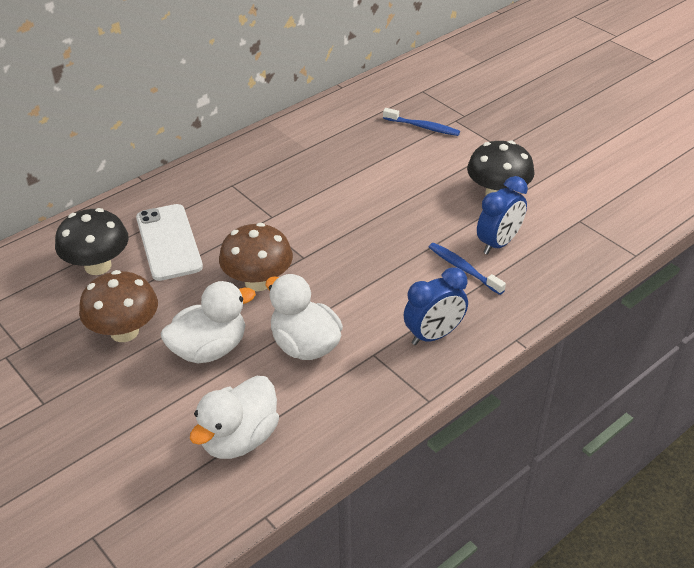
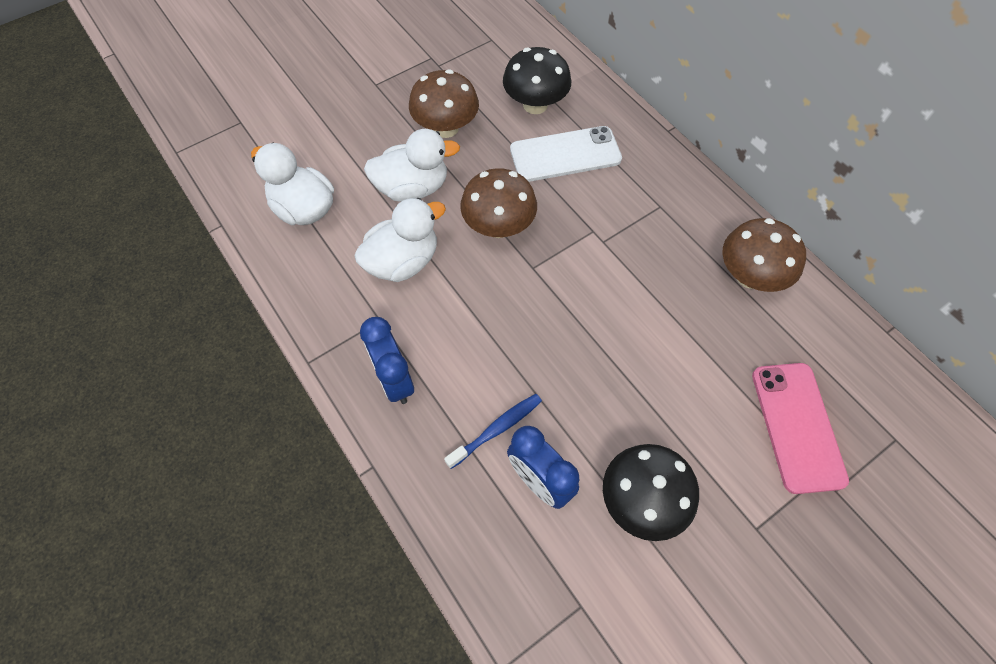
camera: 95 degrees right, 20 degrees up
white duck [161,281,256,363] -> white duck turned 75 degrees counterclockwise [364,129,460,202]
blue toothbrush [383,108,460,136] -> pink phone [752,363,849,494]
none -> brown mushroom [722,218,806,292]

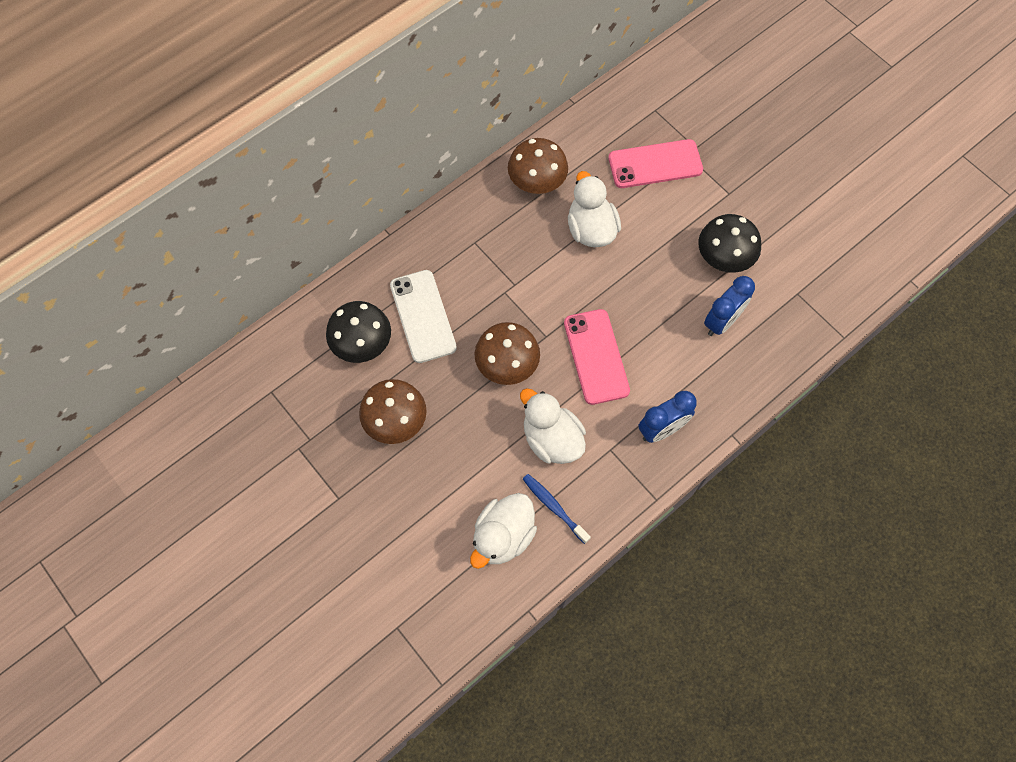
camera: 95 degrees left, 5 degrees up
white duck [364,129,460,202] -> white duck moved to [568,171,621,247]
blue toothbrush [444,394,542,469] -> blue toothbrush moved to [523,474,591,544]
none -> pink phone [564,309,630,405]

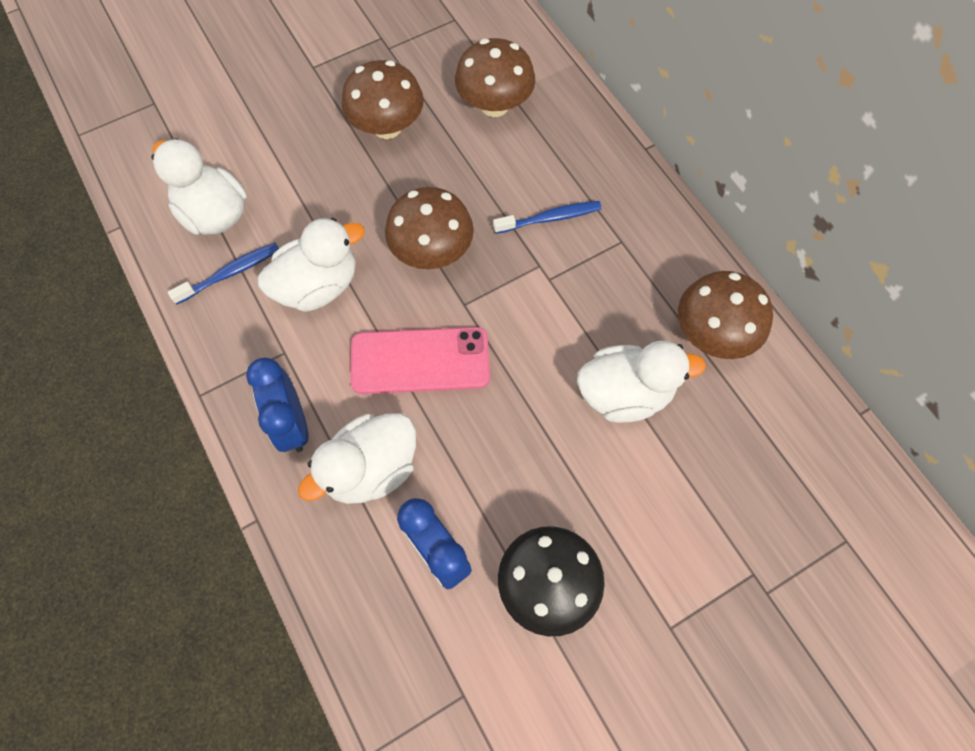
camera: 100 degrees right, 0 degrees up
black mushroom [326,301,391,363] -> brown mushroom [455,38,535,117]
white phone [390,270,457,363] -> none
pink phone [608,139,703,188] -> none
none -> white duck [298,413,416,504]
none -> blue toothbrush [493,201,602,234]

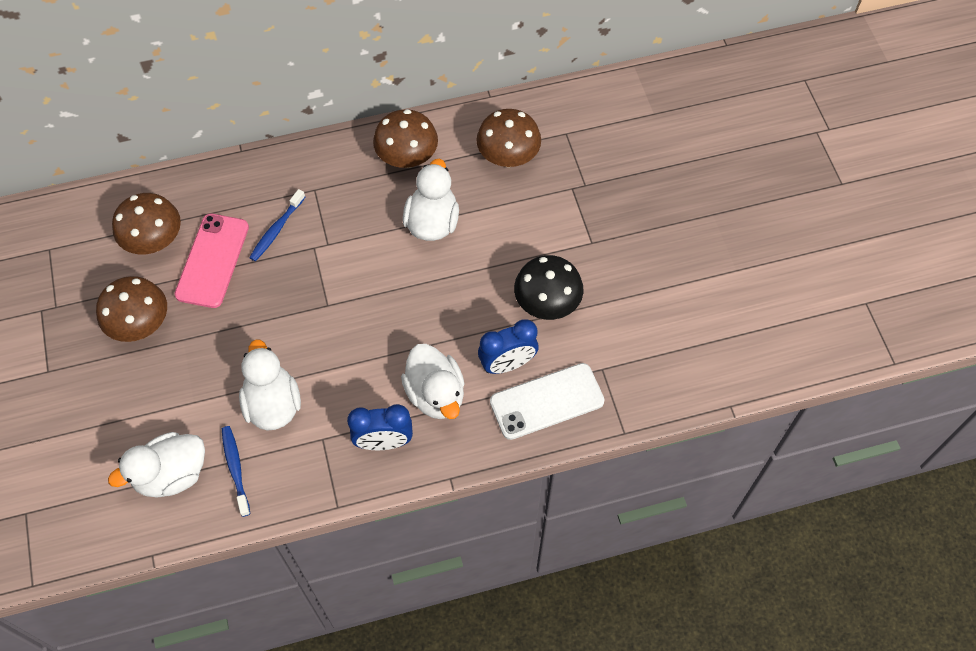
camera: 75 degrees left, 5 degrees down
pink phone [350,327,490,394] -> pink phone moved to [175,214,249,308]
brown mushroom [385,187,474,269] -> brown mushroom moved to [476,109,541,167]
blue toothbrush [493,201,602,234] -> blue toothbrush turned 150 degrees counterclockwise [249,189,305,261]
none -> white phone [490,363,605,440]

